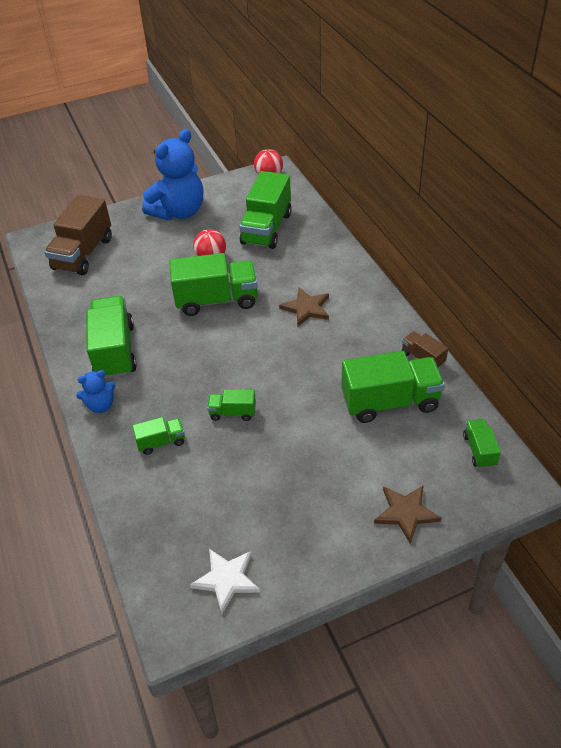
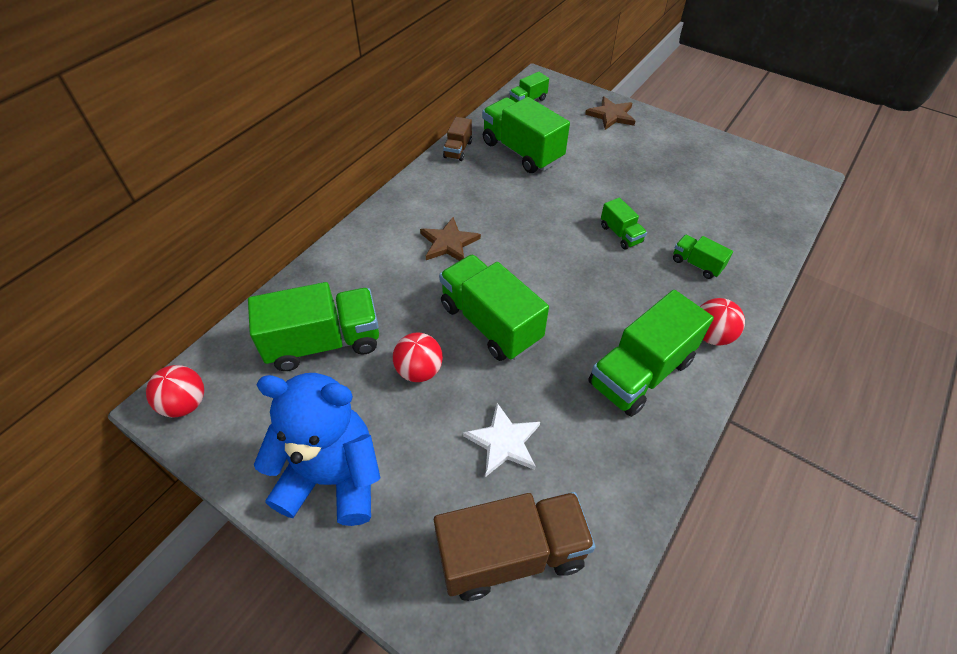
camera: 125 degrees left, 5 degrees up
blue teddy bear [76,370,116,413] -> red ball [700,298,745,346]
white star [190,549,260,614] -> white star moved to [463,403,540,477]

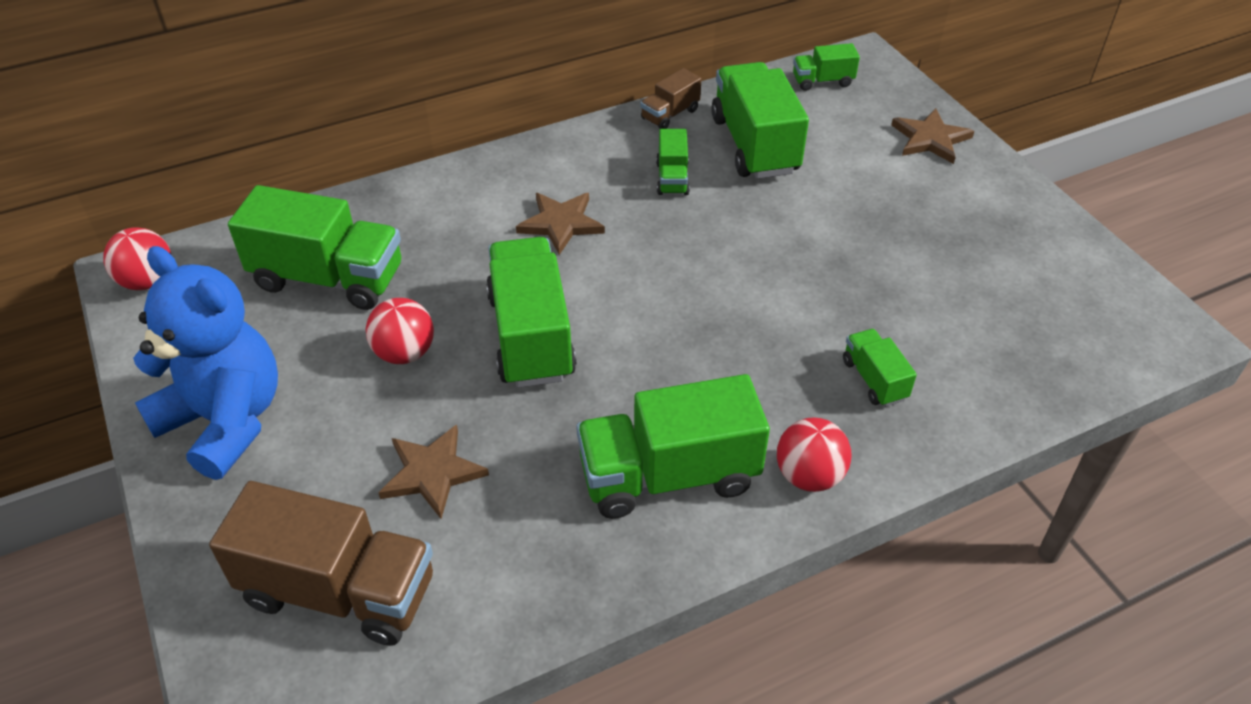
camera: 30 degrees right, 5 degrees down
white star [463,403,540,477] -> brown star [378,424,489,519]
green truck [601,198,647,250] -> green truck moved to [656,129,690,195]

